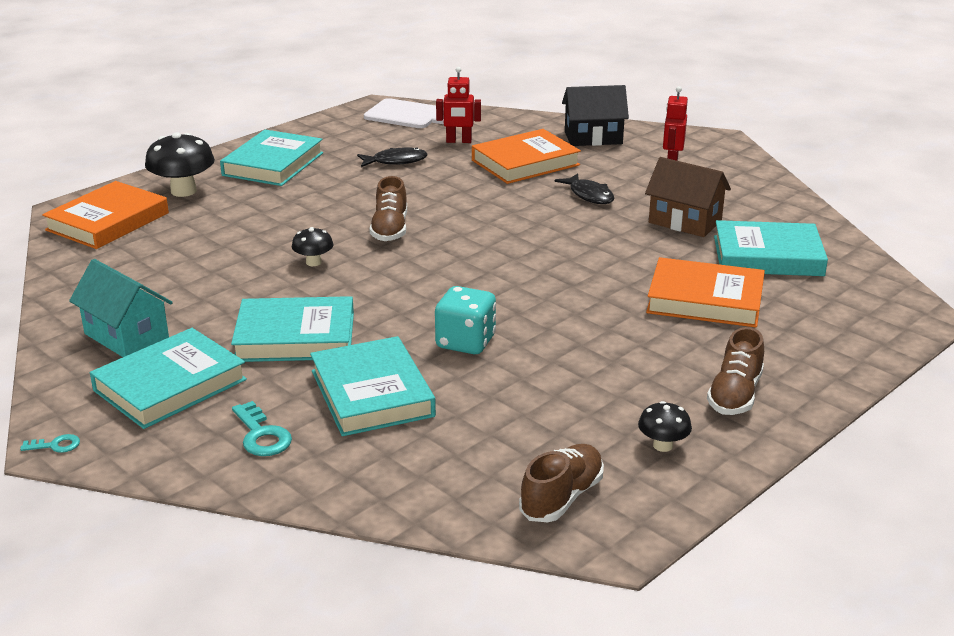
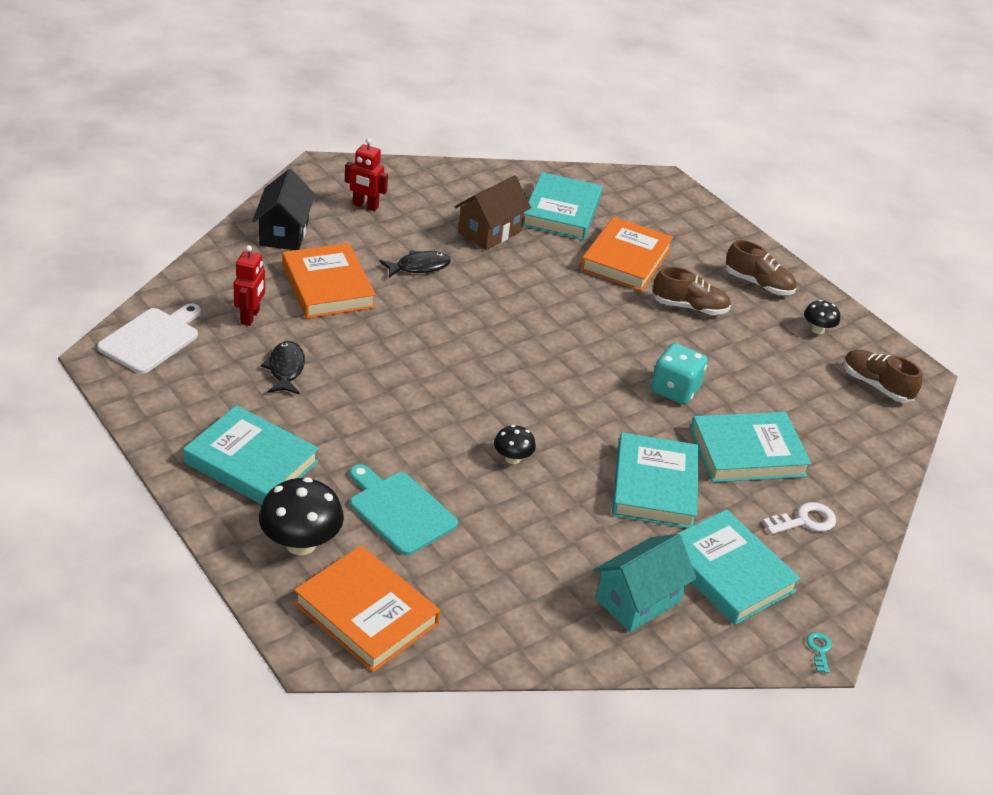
camera: 85 degrees left, 10 degrees up
turquoise key [232,401,292,456] -> white key [763,502,836,535]
brown shoe [370,176,407,241] -> brown shoe moved to [652,267,731,315]
none -> turquoise cutting board [350,464,458,555]

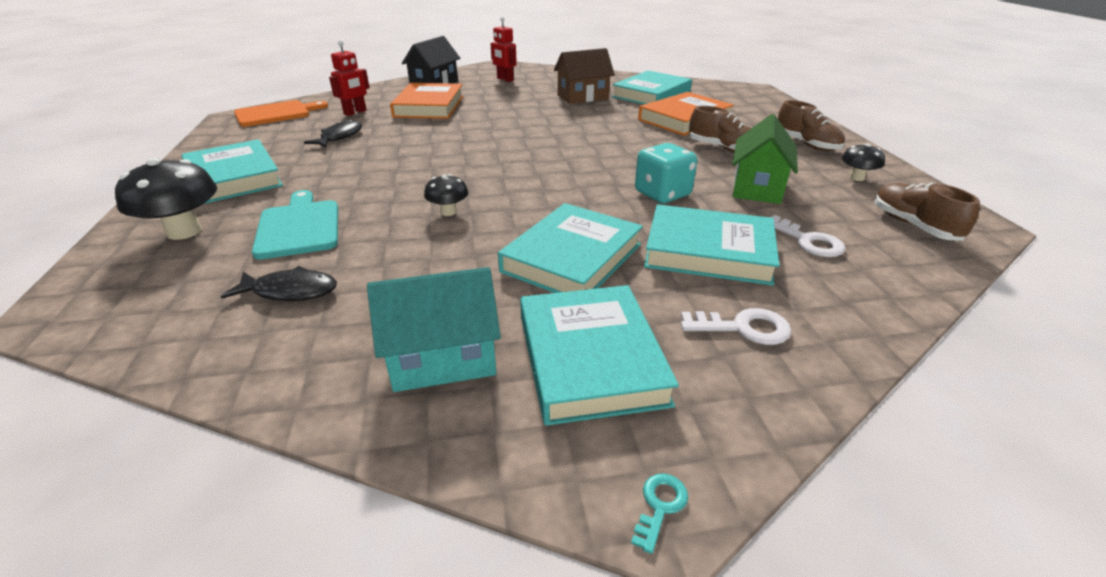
camera: 30 degrees right, 5 degrees down
white cutting board [97,303,201,374] -> orange cutting board [234,100,328,127]
orange book [294,545,440,672] -> none
black fish [380,250,451,278] -> black fish moved to [221,266,337,301]
none -> green house [732,114,798,204]
none -> white key [770,215,845,257]

